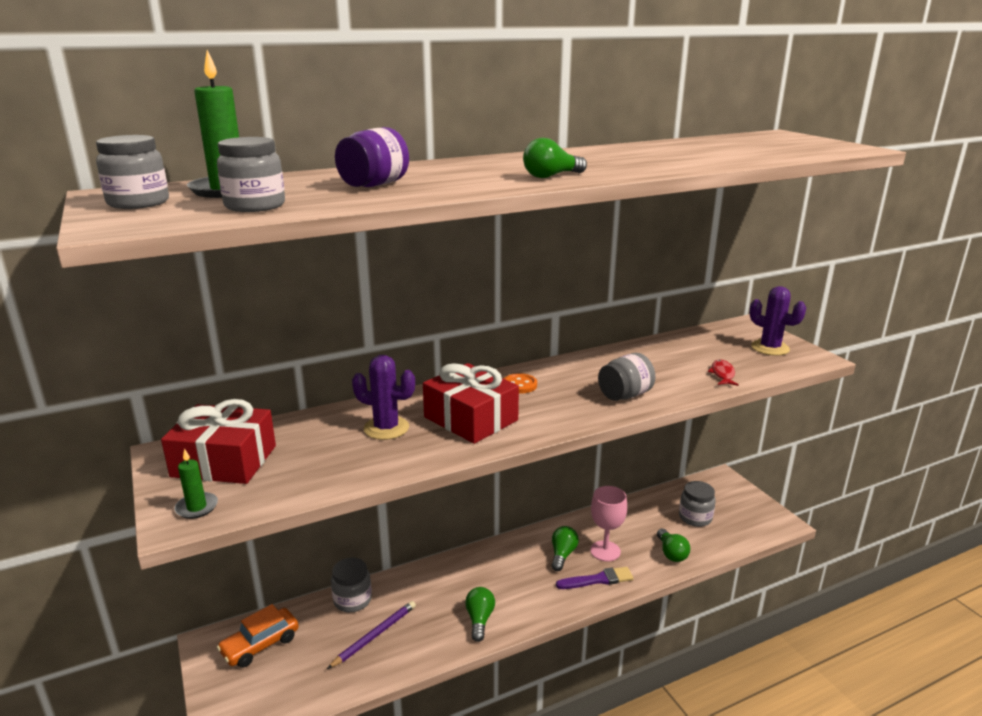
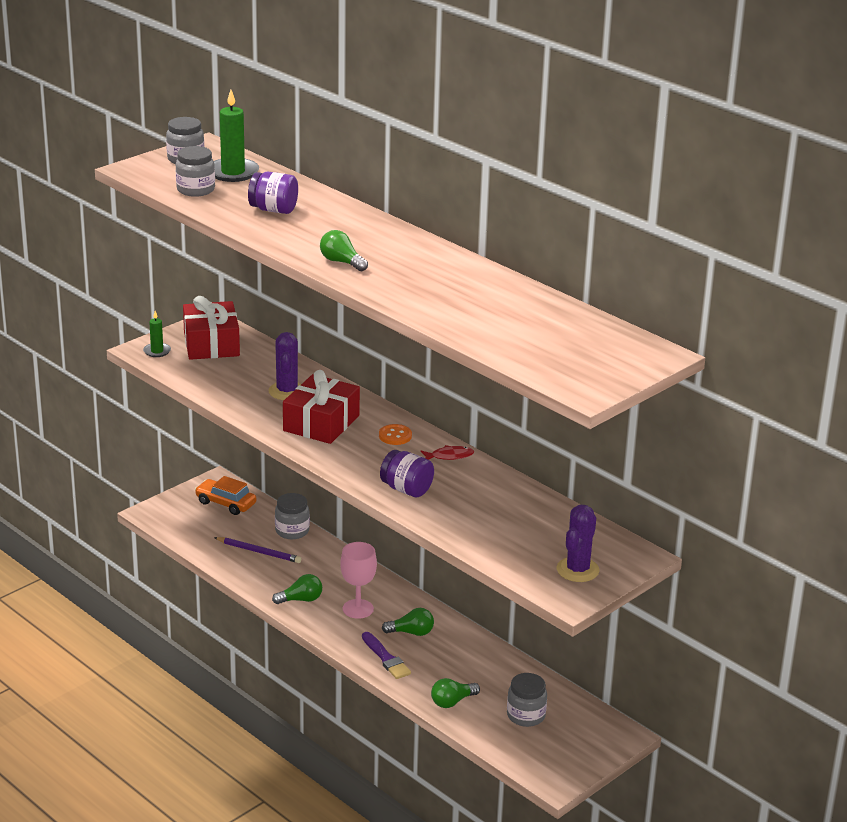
camera: 70 degrees right, 5 degrees up
pink goblet [590,486,627,562] -> pink goblet moved to [340,542,377,619]
grey jar [598,353,656,401] -> purple jar [380,450,434,497]
red fish [708,359,739,386] -> red fish moved to [420,445,474,460]

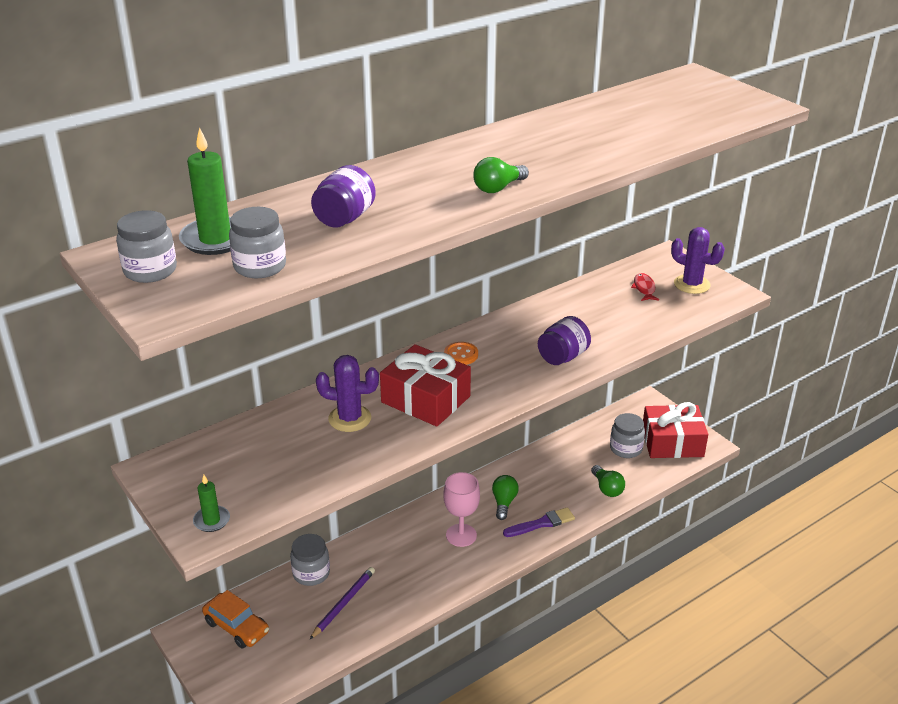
camera: 80 degrees left, 5 degrees up
red gift [183,296,240,360] -> red gift moved to [643,402,708,458]
orange car [195,476,257,515] -> orange car turned 90 degrees counterclockwise [202,590,269,648]
green light bulb [272,574,322,604] -> none
red fish [420,445,474,460] -> red fish moved to [631,273,659,301]

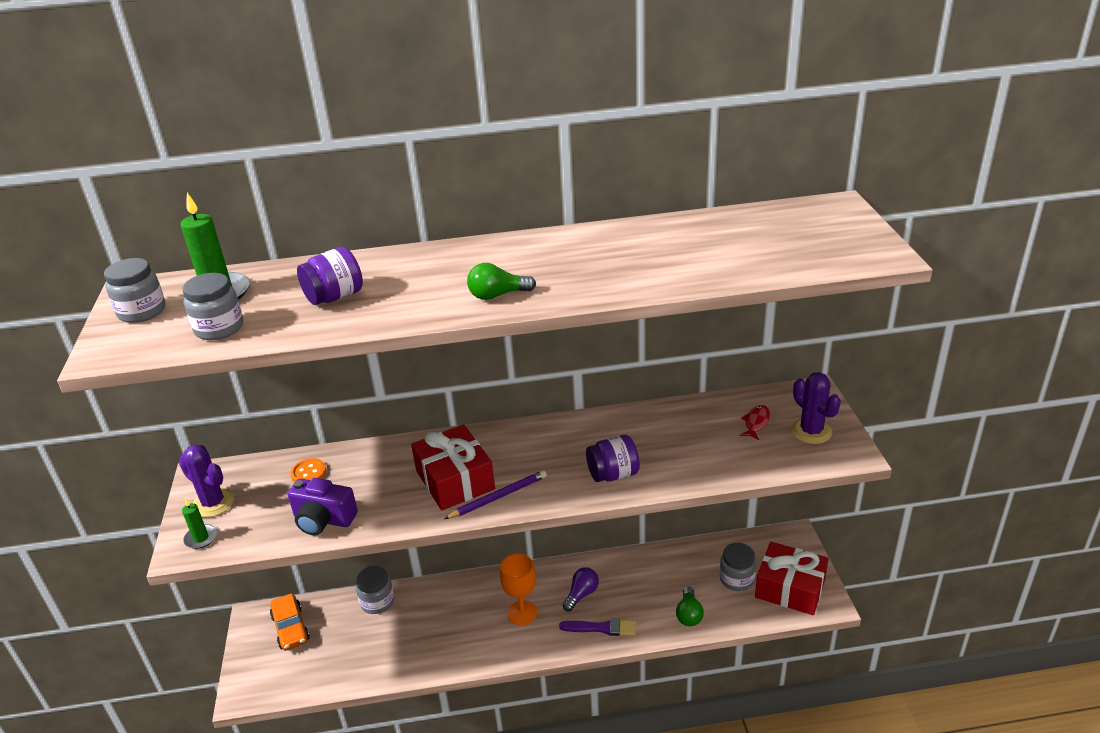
camera: 30 degrees right, 0 degrees up
purple pencil [310,567,375,639] -> purple pencil moved to [444,470,547,519]
purple cactus [316,355,379,432] -> purple cactus moved to [179,444,234,518]
pink goblet [443,472,480,547] -> orange goblet [500,554,537,625]
orange button [444,342,478,365] -> orange button moved to [290,458,326,482]
green light bulb [492,475,519,520] -> purple light bulb [563,567,599,611]
none -> purple camera [288,478,358,536]

